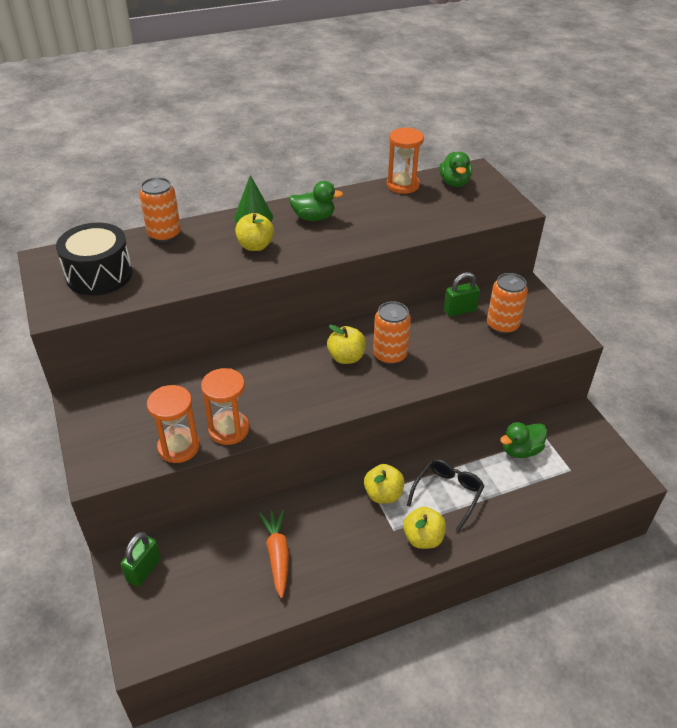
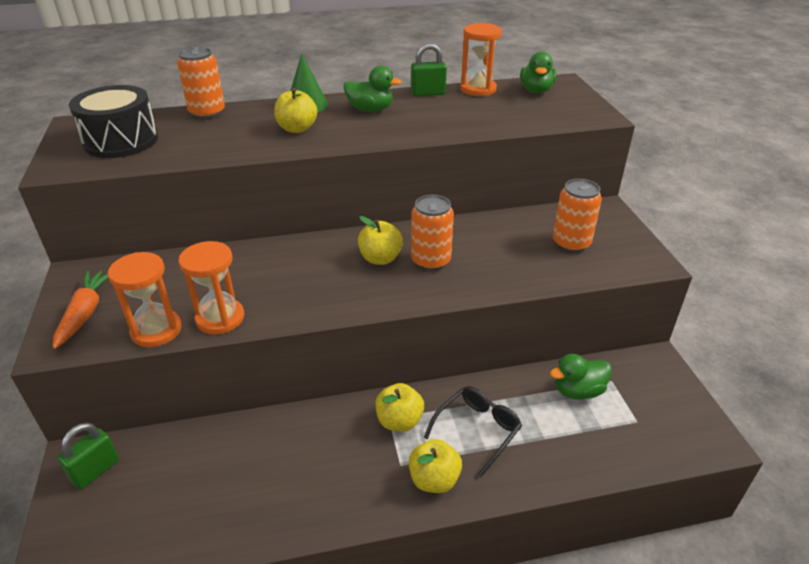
camera: 10 degrees right, 5 degrees down
orange carrot [259,509,289,598] -> orange carrot moved to [53,271,108,349]
green padlock [444,272,480,317] -> green padlock moved to [411,43,447,97]

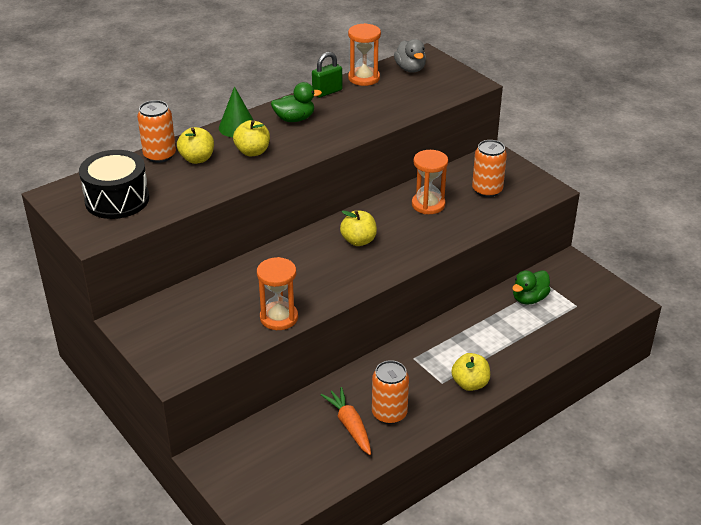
camera: 25 degrees left, 0 degrees up
orange carrot [53,271,108,349] -> orange carrot moved to [321,387,371,455]
green padlock [58,423,119,490] -> none
orange hourglass [108,252,182,347] -> orange hourglass moved to [412,150,448,214]
yellow apple [375,383,424,431] -> yellow apple moved to [177,127,214,164]
orange can [411,195,454,271] -> orange can moved to [372,360,409,424]
black glasses [424,386,522,477] -> none
green duck [520,52,556,93] -> grey duck [394,39,426,73]

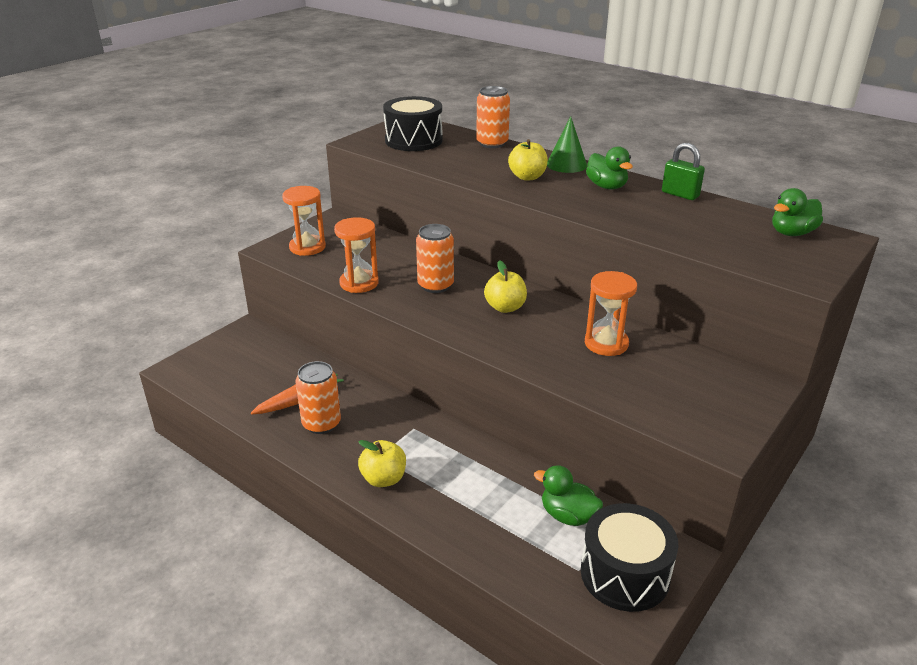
camera: 75 degrees right, 5 degrees down
yellow apple [177,127,214,164] -> none
orange hourglass [348,23,381,86] -> orange hourglass moved to [282,186,326,256]
grey duck [394,39,426,73] -> green duck [772,188,823,236]
orange can [472,140,507,197] -> orange can moved to [416,224,454,293]
none -> black drum [581,503,678,612]

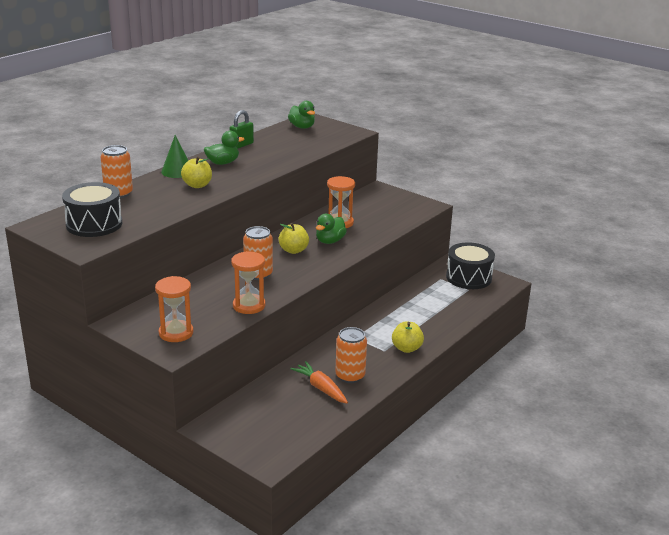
camera: 90 degrees left, 5 degrees down
green duck [534,465,603,526] -> green duck moved to [316,214,347,244]

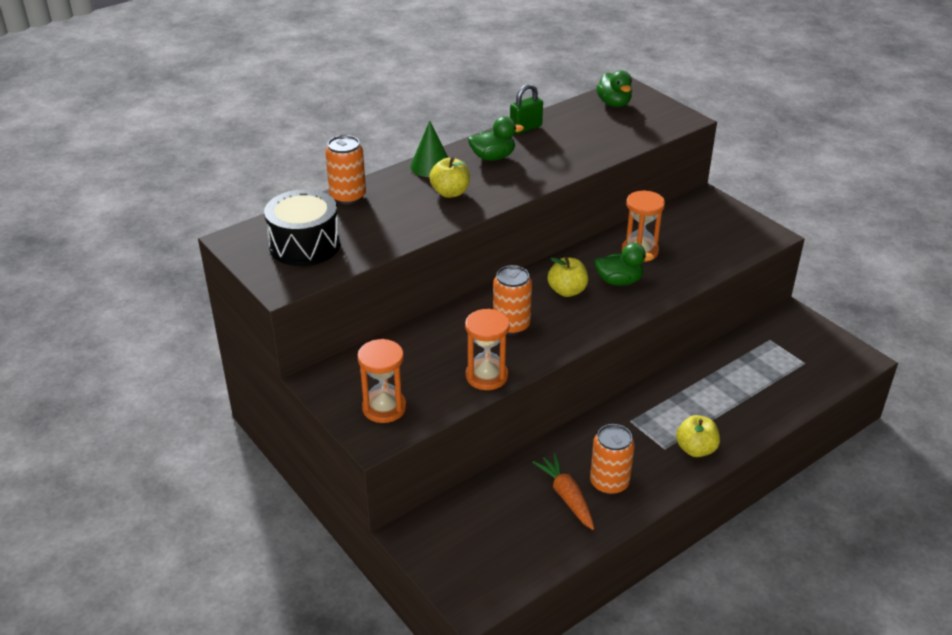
camera: 15 degrees right, 10 degrees up
green duck [316,214,347,244] -> green duck turned 135 degrees counterclockwise [594,243,654,286]
black drum [446,242,495,289] -> none

